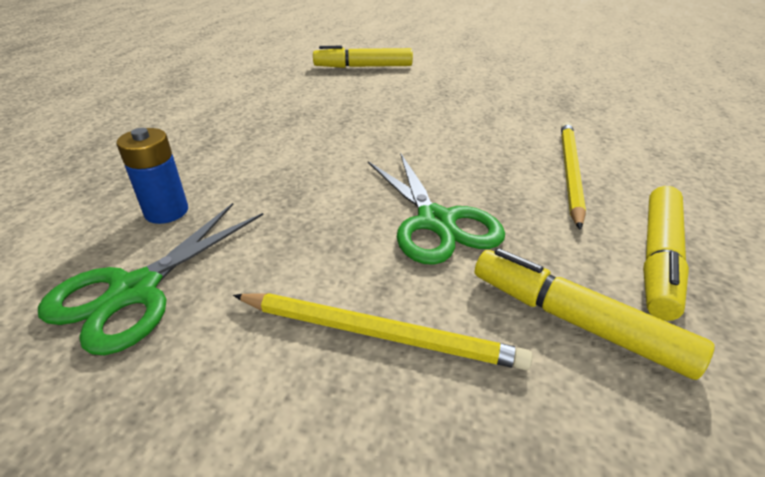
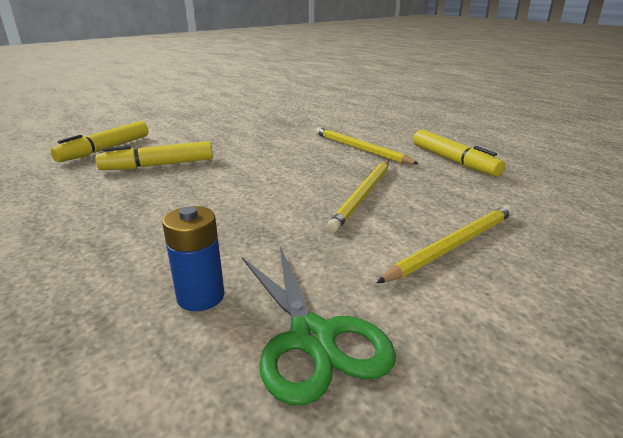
camera: 55 degrees left, 10 degrees down
green scissors [368,153,505,265] -> yellow pencil [327,161,389,232]
yellow marker [475,248,715,380] -> yellow marker moved to [95,141,213,170]

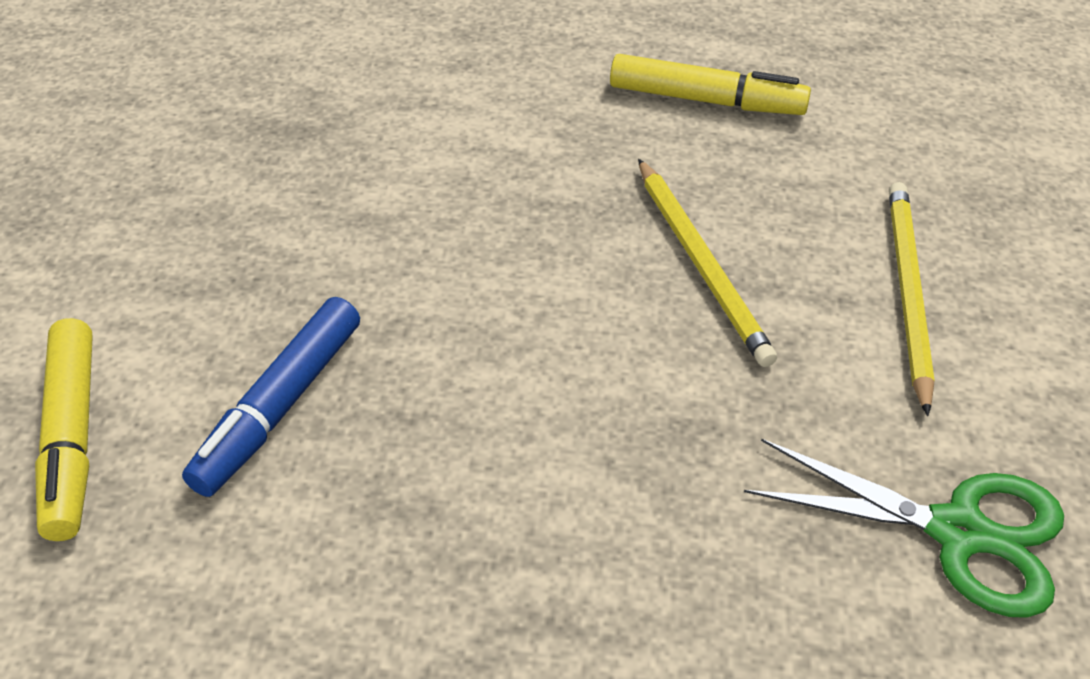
camera: 45 degrees left, 20 degrees up
yellow marker [95,141,213,170] -> blue marker [182,297,360,497]
blue battery [162,206,224,311] -> none
yellow pencil [315,127,419,165] -> none

